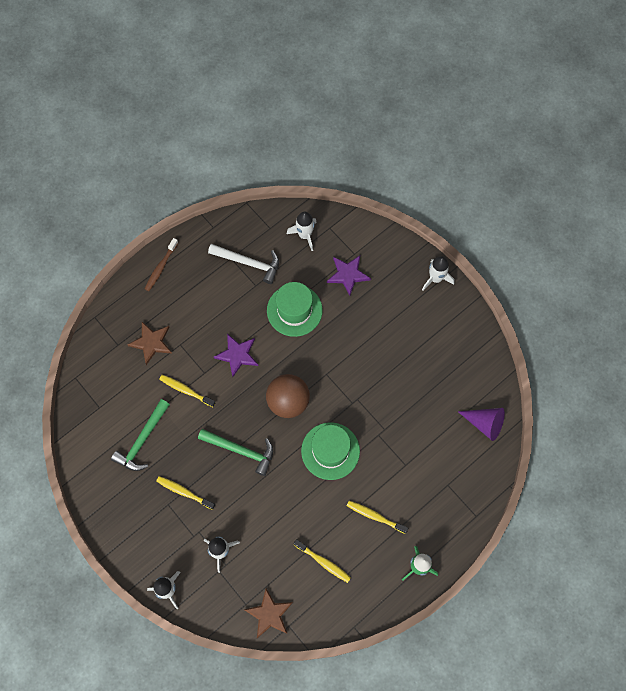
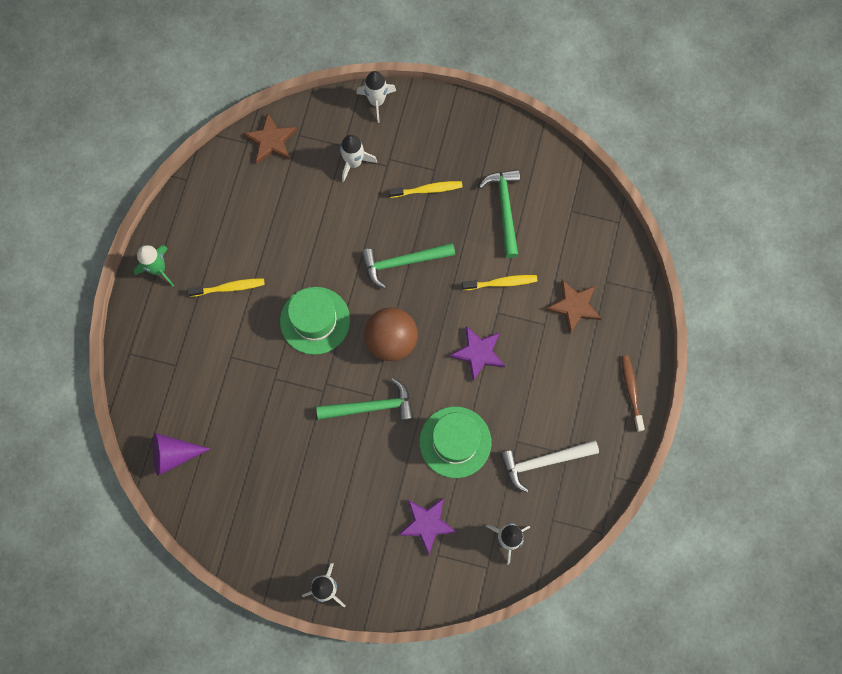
camera: 145 degrees right, 5 degrees up
yellow toothbrush [294,539,351,583] -> none
none -> green hammer [316,378,413,421]

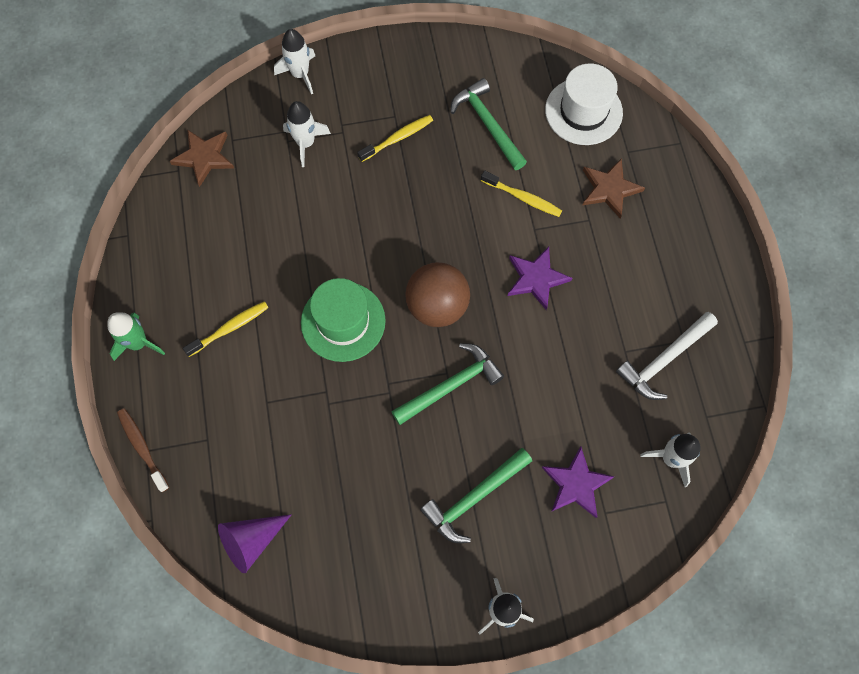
camera: 25 degrees left, 5 degrees down
green hammer [361,243,455,289] -> green hammer moved to [420,448,532,543]
green hat [419,406,491,478] -> none
yellow toothbrush [462,275,537,290] -> yellow toothbrush turned 60 degrees clockwise [481,171,562,217]
brown toothbrush [622,355,645,432] -> brown toothbrush moved to [117,408,169,492]
none -> white hat [545,63,623,145]

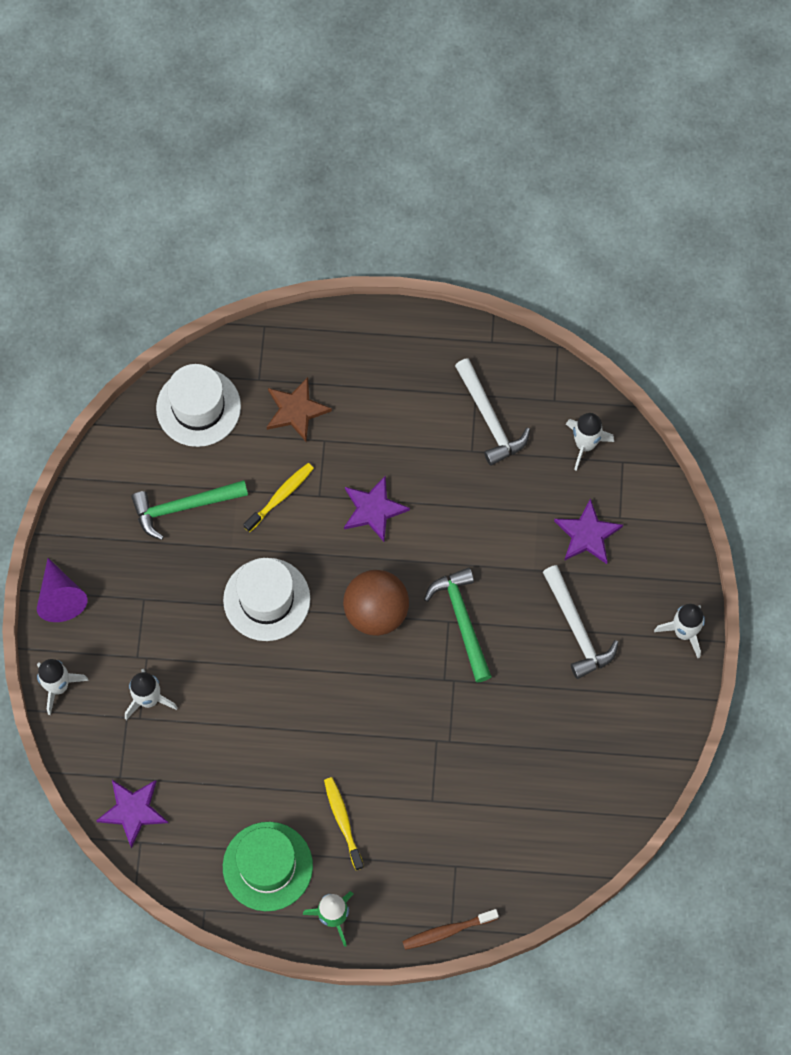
camera: 75 degrees left, 0 degrees up
brown star [170,129,234,187] -> purple star [96,780,168,848]
purple cone [218,514,292,573] -> purple cone moved to [37,558,88,622]
green hat [301,278,386,362] -> green hat moved to [223,822,313,911]
yellow toothbrush [357,115,433,162] -> none
green hammer [420,448,532,543] -> white hammer [543,565,619,679]
none -> white hat [223,558,311,641]

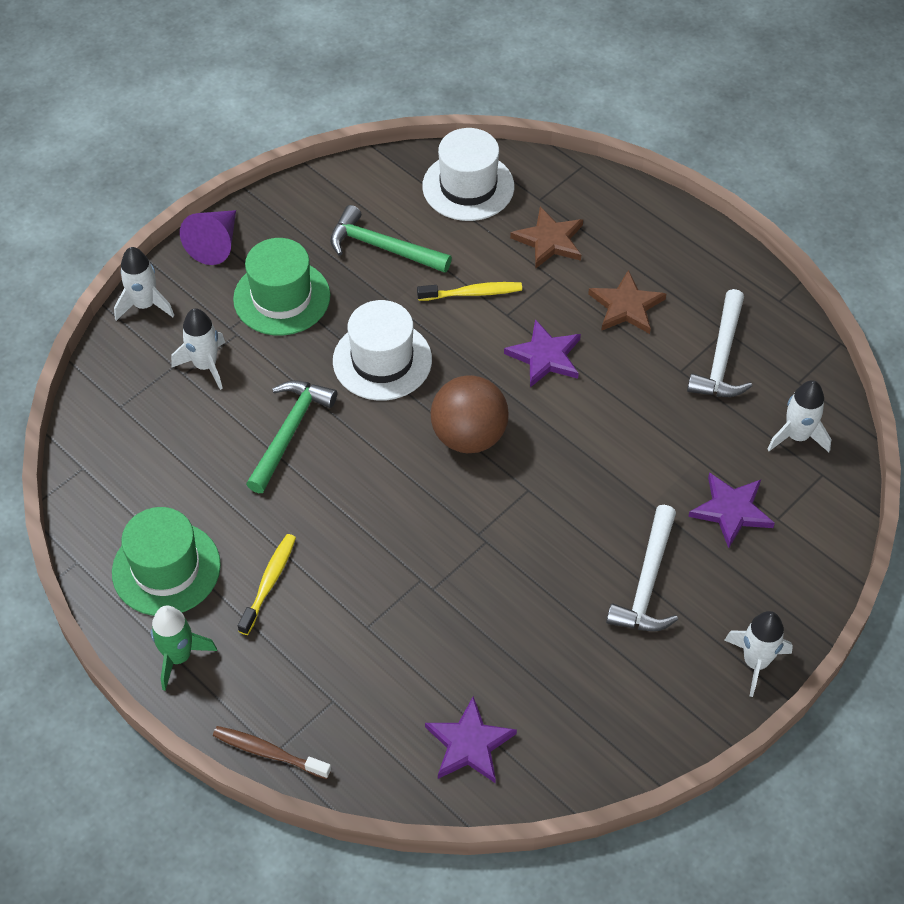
camera: 40 degrees right, 15 degrees down
purple star [96,780,168,848] -> purple star moved to [425,696,517,783]
green hammer [424,567,492,682] -> green hammer moved to [246,380,337,493]
none -> green hat [233,238,330,336]
none -> brown star [588,270,666,334]

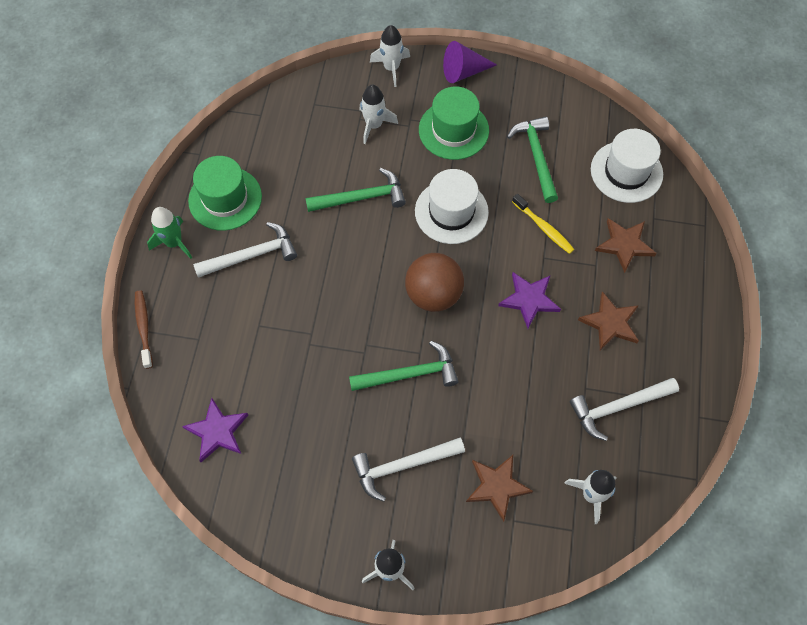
camera: 55 degrees right, 10 degrees up
yellow toothbrush [238,534,296,635] -> white hammer [193,222,297,278]
purple star [688,472,775,548] -> brown star [466,455,533,522]
none -> green hammer [349,341,458,391]

